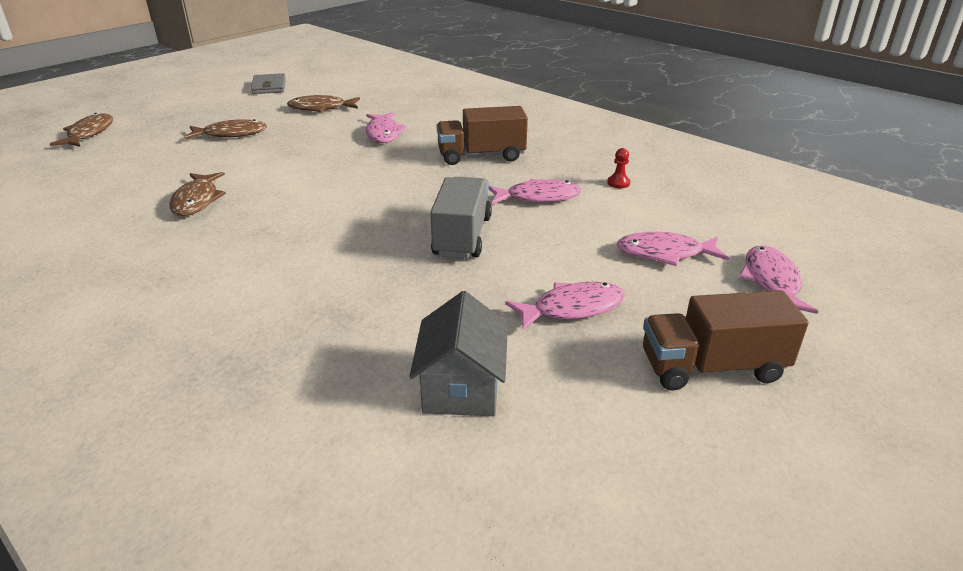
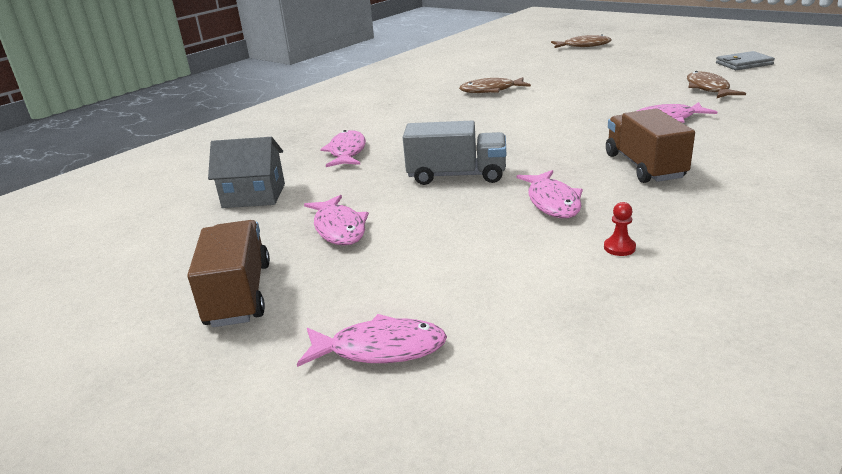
camera: 90 degrees right, 5 degrees down
brown fish [184,119,267,139] -> none
pink fish [617,232,729,266] -> pink fish moved to [320,130,366,167]

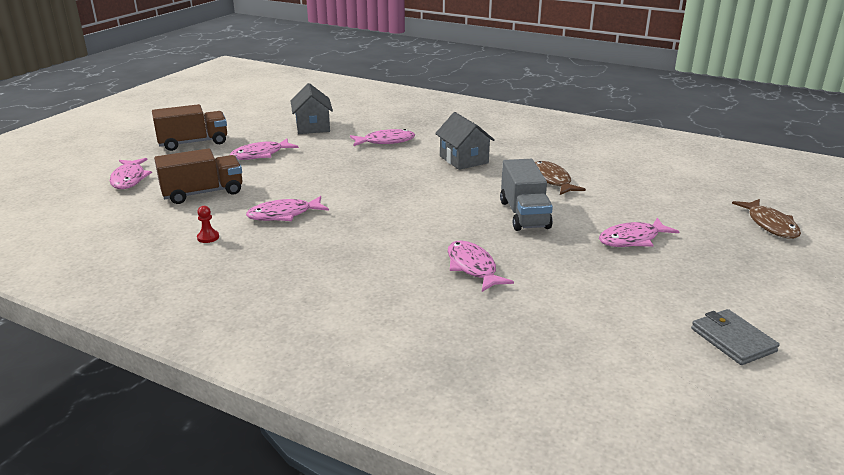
camera: 75 degrees right, 0 degrees up
grey truck [403,121,506,185] -> grey truck moved to [500,159,553,231]
brown truck [606,108,695,183] -> brown truck moved to [154,148,243,204]
brown fish [687,71,746,98] -> none
none -> grey house [435,112,495,170]
none -> pink fish [599,217,680,247]

